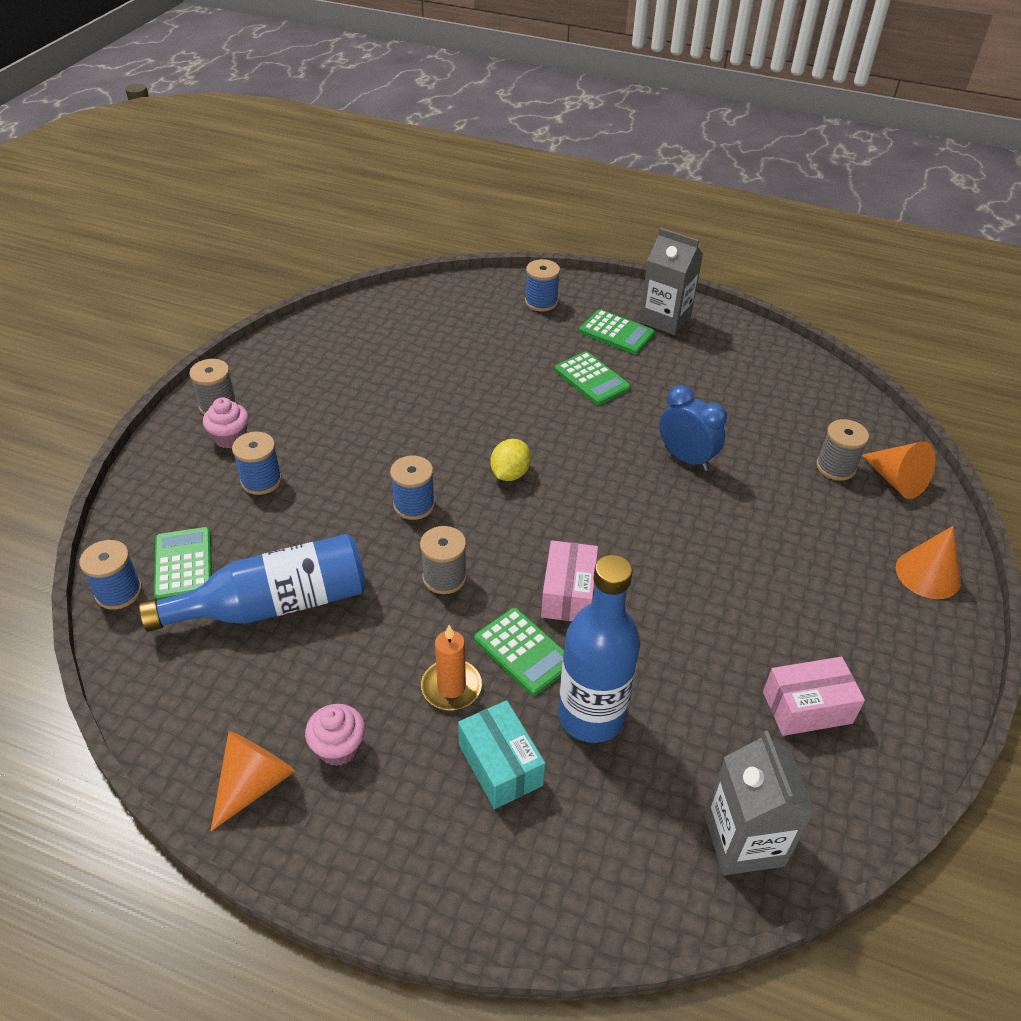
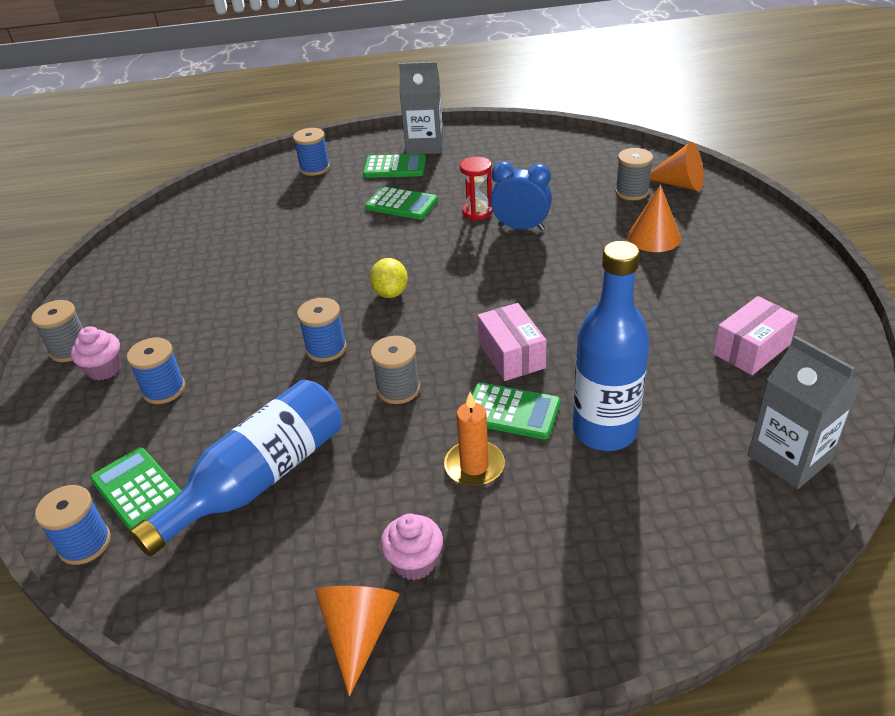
camera: 25 degrees left, 5 degrees down
turquoise box [458,700,546,809] -> none
orange cone [896,526,961,599] -> orange cone moved to [627,185,681,252]
none -> red hourglass [460,157,493,220]

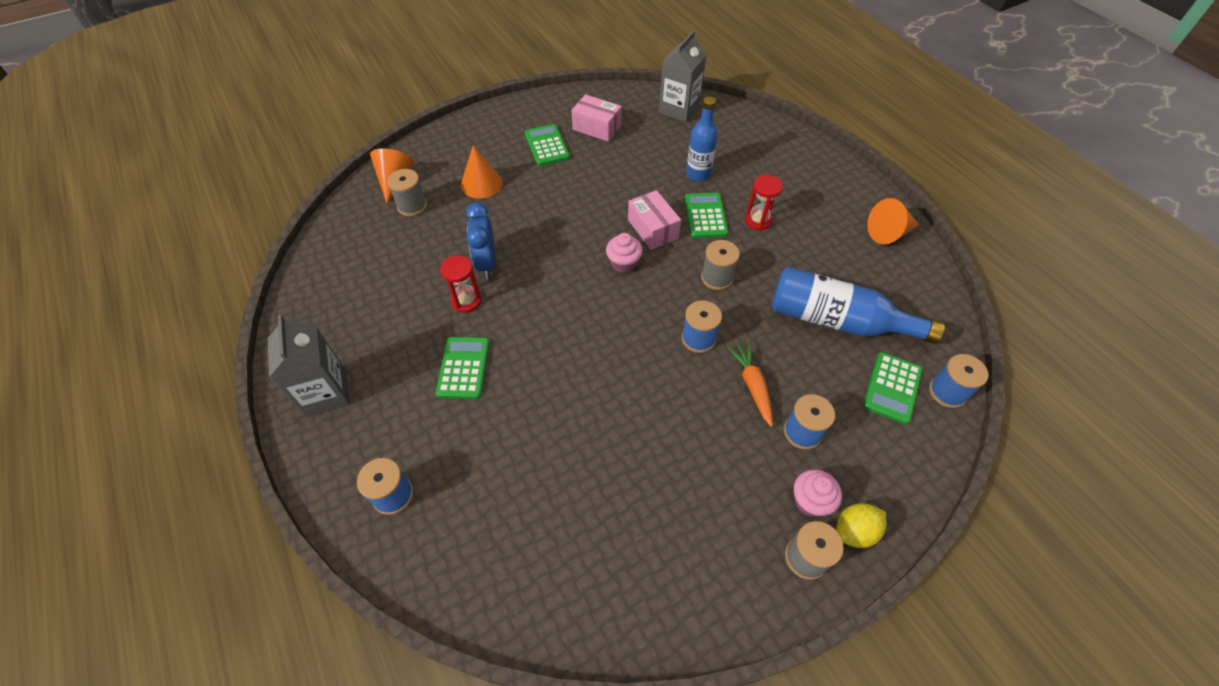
camera: 115 degrees left, 15 degrees up
green calculator [363,154,426,178] -> green calculator moved to [525,124,570,166]
yellow lemon [370,258,408,298] -> yellow lemon moved to [836,503,886,548]
pink cupcake [381,514,443,580] -> pink cupcake moved to [606,233,643,273]
orange candle [444,392,505,487] -> red hourglass [745,175,783,231]
pink box [477,303,547,381] -> pink box turned 75 degrees counterclockwise [628,190,681,250]
blue bottle [573,241,650,451] -> blue bottle [686,96,718,181], size x0.65
none -> orange carrot [728,343,773,427]

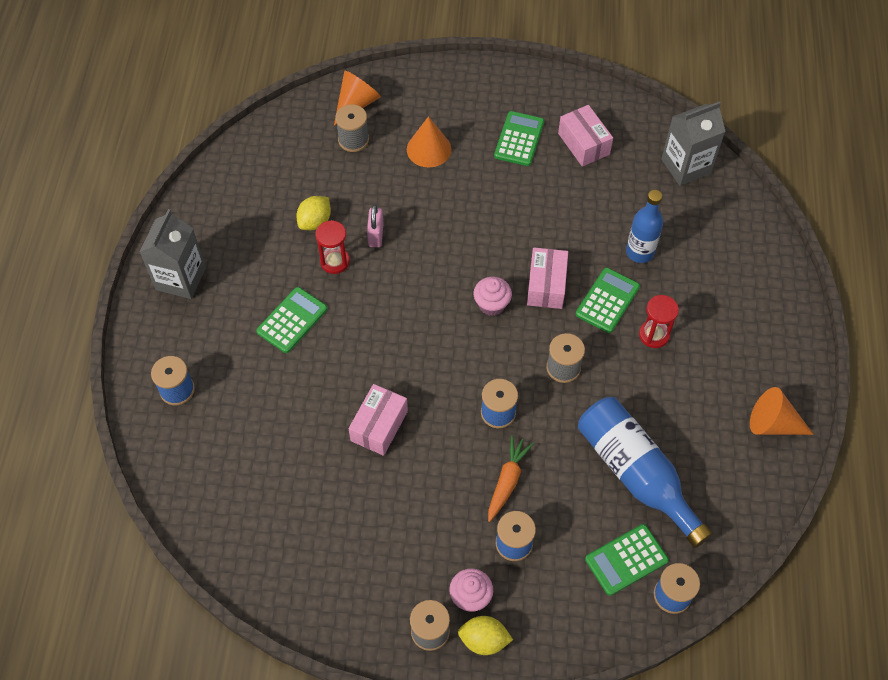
camera: 35 degrees right, 5 degrees up
blue clock [466,202,496,279] -> pink padlock [367,205,384,247]
none -> yellow lemon [296,196,331,230]
none -> pink box [348,384,408,456]

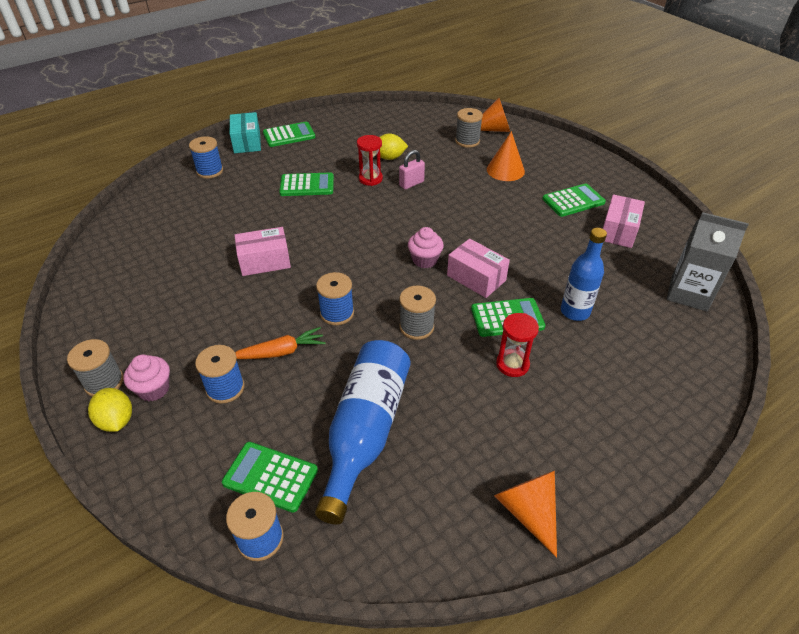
camera: 50 degrees right, 15 degrees down
grey carton [139,209,206,299] -> green calculator [263,122,316,147]
pink box [527,248,568,309] -> pink box turned 75 degrees clockwise [447,239,510,298]
none -> turquoise box [230,112,261,153]

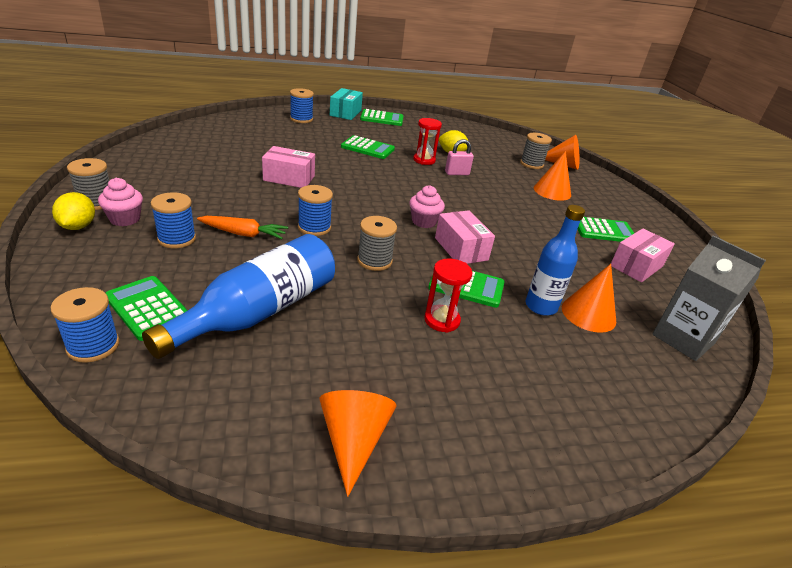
camera: 20 degrees right, 10 degrees down
none -> orange cone [562,264,616,333]

